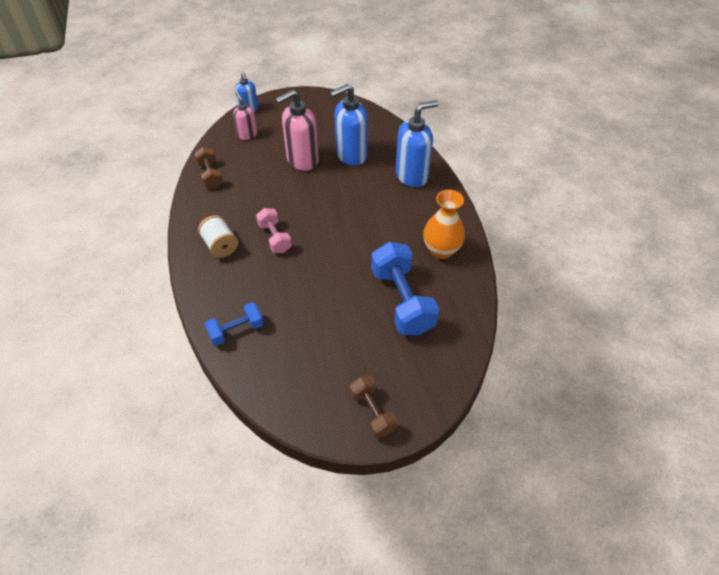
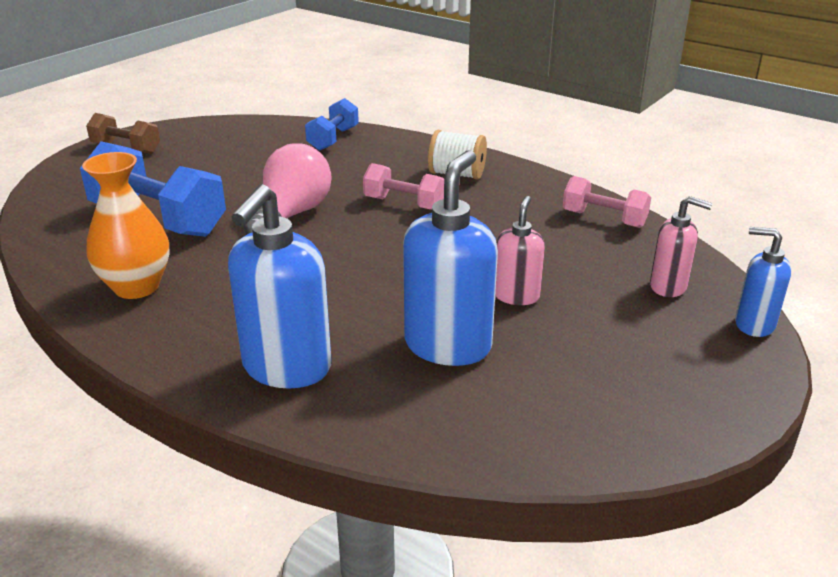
camera: 140 degrees right, 20 degrees down
brown dumbbell [194,147,223,189] -> pink dumbbell [563,176,651,228]
pink soap dispenser [275,89,319,171] -> pink soap dispenser [495,196,545,305], size x0.57
none -> pink light bulb [244,143,332,235]

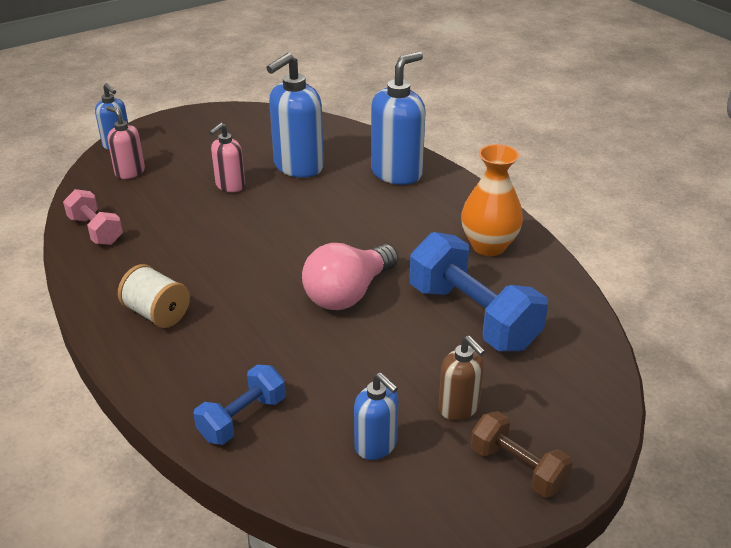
camera: 160 degrees left, 5 degrees up
pink dumbbell [363,163,444,210] -> none
none -> blue soap dispenser [354,372,399,460]
none -> brown soap dispenser [438,336,485,421]

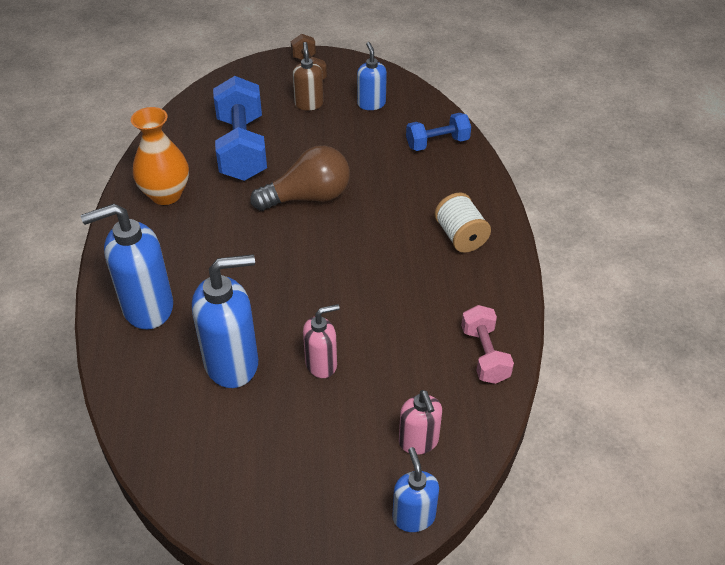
camera: 150 degrees left, 10 degrees up
pink light bulb [302,243,398,310] -> brown light bulb [250,145,350,211]

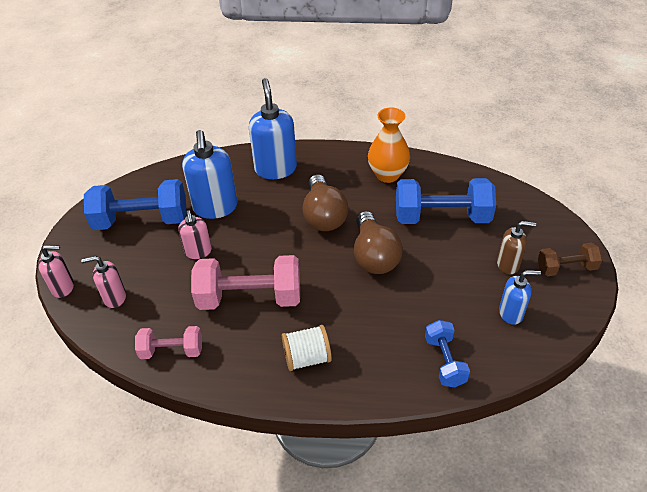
camera: 100 degrees right, 0 degrees up
blue soap dispenser [392,447,439,532] -> pink soap dispenser [38,245,74,298]
none -> blue dumbbell [84,179,187,230]
none -> pink dumbbell [191,255,300,310]
none -> brown light bulb [303,174,349,231]

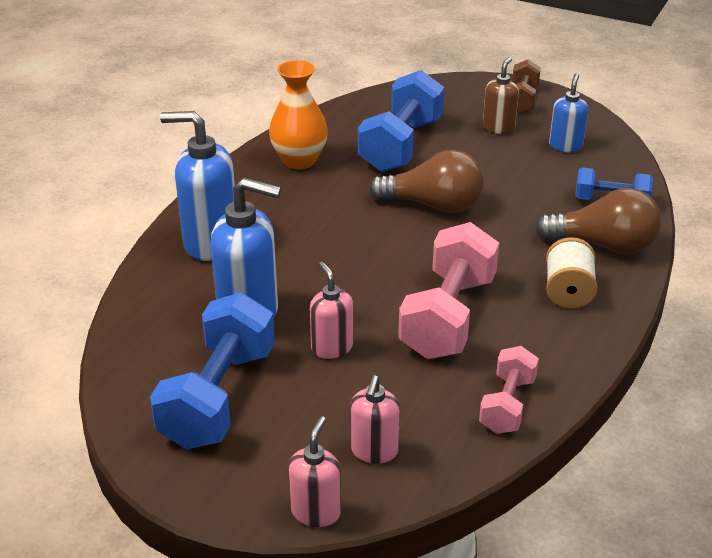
camera: 70 degrees left, 10 degrees down
pink soap dispenser [178,211,212,259] -> pink soap dispenser turned 120 degrees counterclockwise [310,262,353,359]
brown light bulb [303,174,349,231] -> brown light bulb moved to [535,188,661,254]

